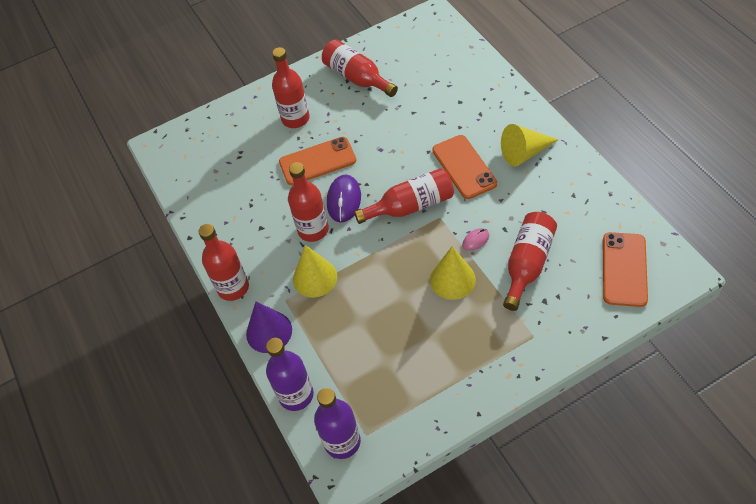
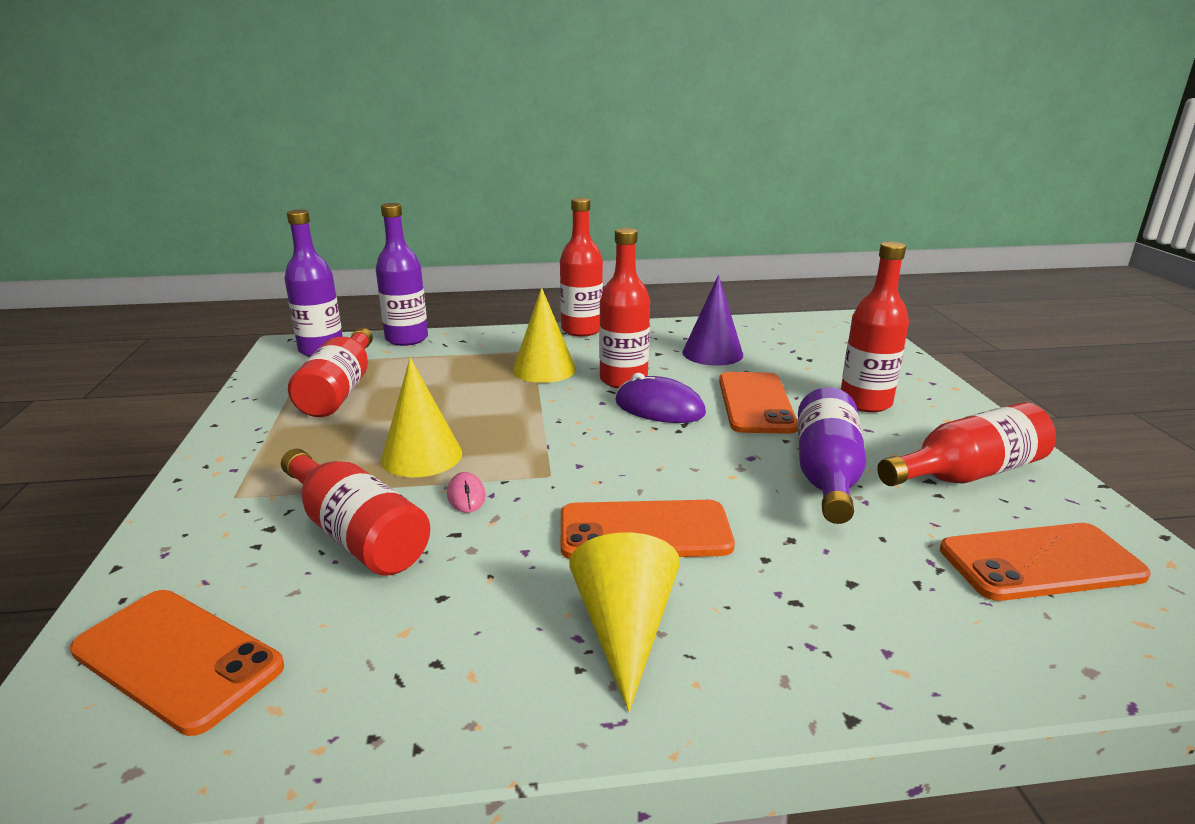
camera: 105 degrees right, 30 degrees down
purple cone [246,301,292,353] -> purple cone moved to [682,275,743,366]
red bottle [354,168,454,224] -> red bottle moved to [288,328,373,417]
none -> purple bottle [798,387,866,524]
none -> orange phone [940,523,1151,601]

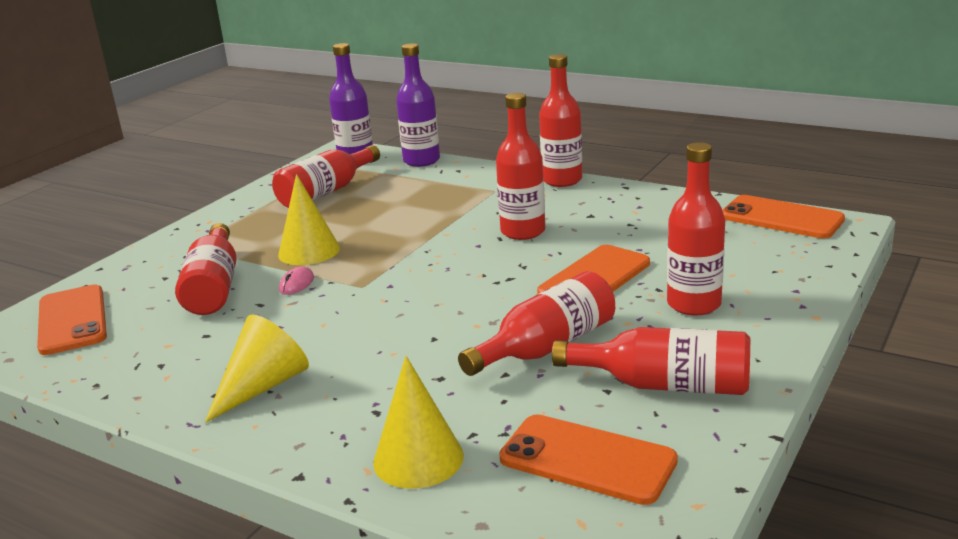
camera: 40 degrees right, 0 degrees up
yellow cone [513,287,576,383] -> yellow cone moved to [373,356,464,489]
orange phone [561,500,735,559] -> orange phone moved to [722,195,845,238]
purple mouse [615,373,706,423] -> none
purple cone [682,275,743,366] -> none
purple bottle [798,387,866,524] -> red bottle [458,271,615,376]

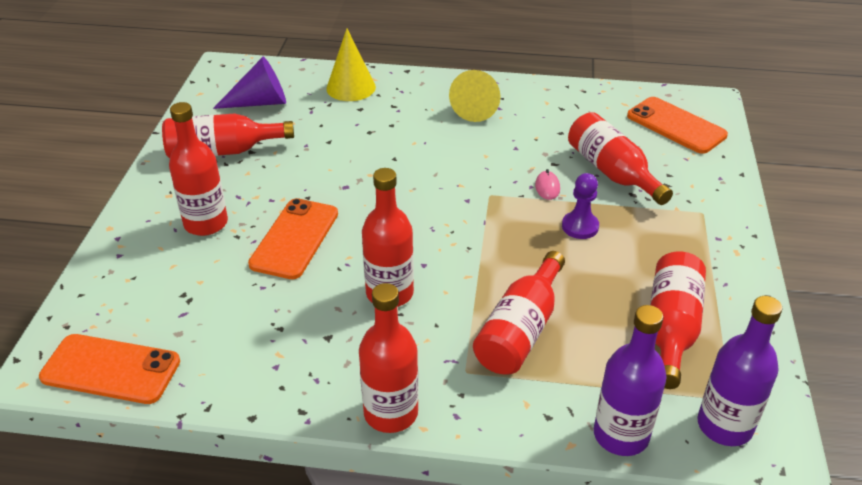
camera: 155 degrees right, 15 degrees up
yellow cone [278,174,340,265] -> purple pawn [562,173,599,239]
red bottle [458,271,615,376] -> red bottle moved to [473,251,565,375]
orange phone [499,414,678,505] -> purple cone [213,57,286,109]

